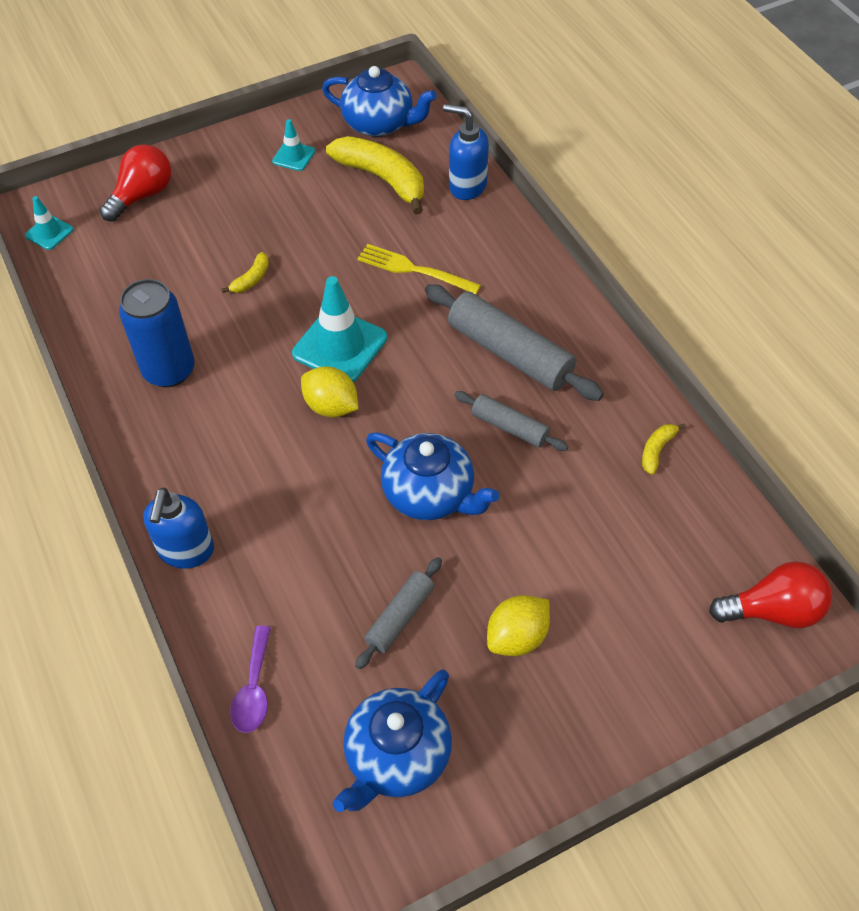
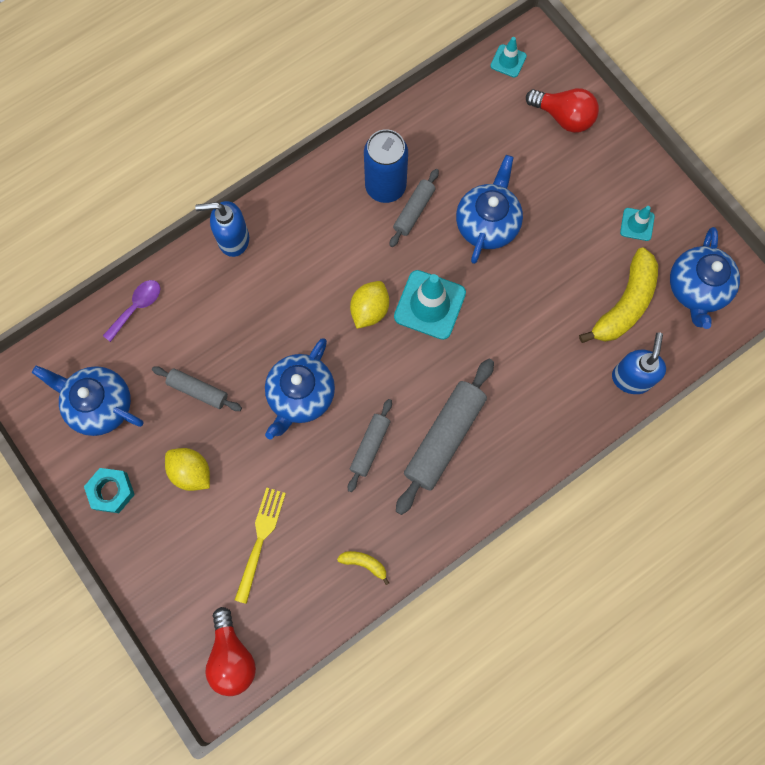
camera: 80 degrees right, 20 degrees up
yellow banana [222,252,269,293] -> blue teapot [456,155,523,264]
purple spoon [230,626,271,733] -> purple spoon turned 135 degrees clockwise [103,280,160,342]
yellow fork [357,244,481,295] -> yellow fork moved to [235,487,286,604]
none -> turquoise nut [84,468,135,513]
none -> grey rolling pin [389,169,439,247]

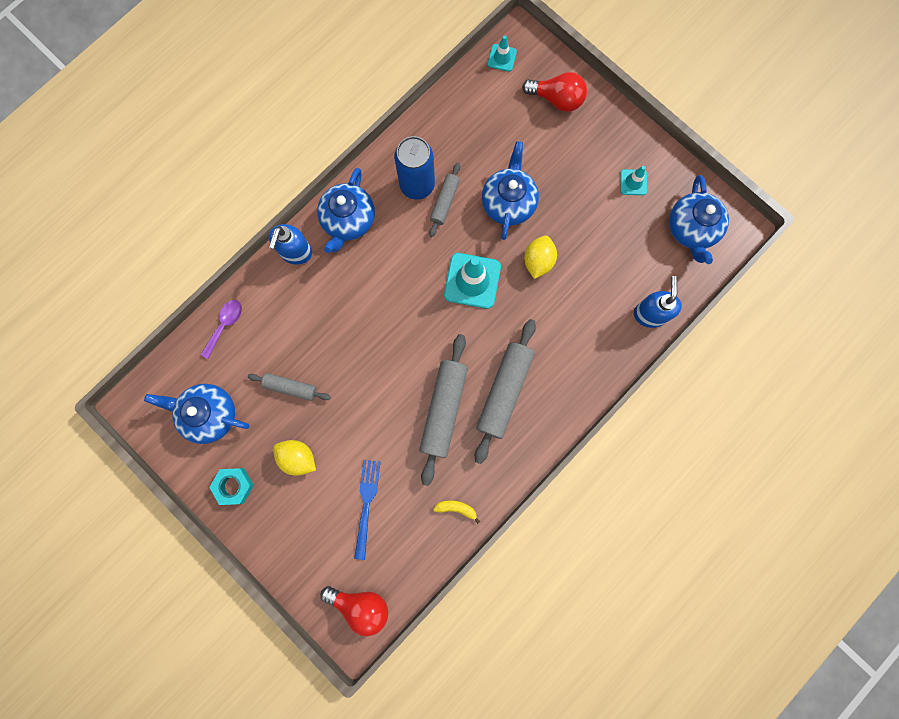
camera: 10 degrees left, 5 degrees up
blue soap dispenser [195,201,249,257] -> blue soap dispenser turned 60 degrees counterclockwise [269,224,312,265]
red light bulb [205,607,256,696] -> red light bulb turned 45 degrees counterclockwise [320,586,388,636]
yellow fork [235,487,286,604] -> blue fork [354,460,381,560]
blue teapot [265,338,335,439] -> blue teapot moved to [317,168,375,253]
grey rolling pin [348,399,392,492] -> grey rolling pin [419,334,468,486], size x1.78
yellow lemon [350,281,389,329] -> yellow lemon moved to [524,235,557,279]
yellow banana [579,248,658,343] -> none

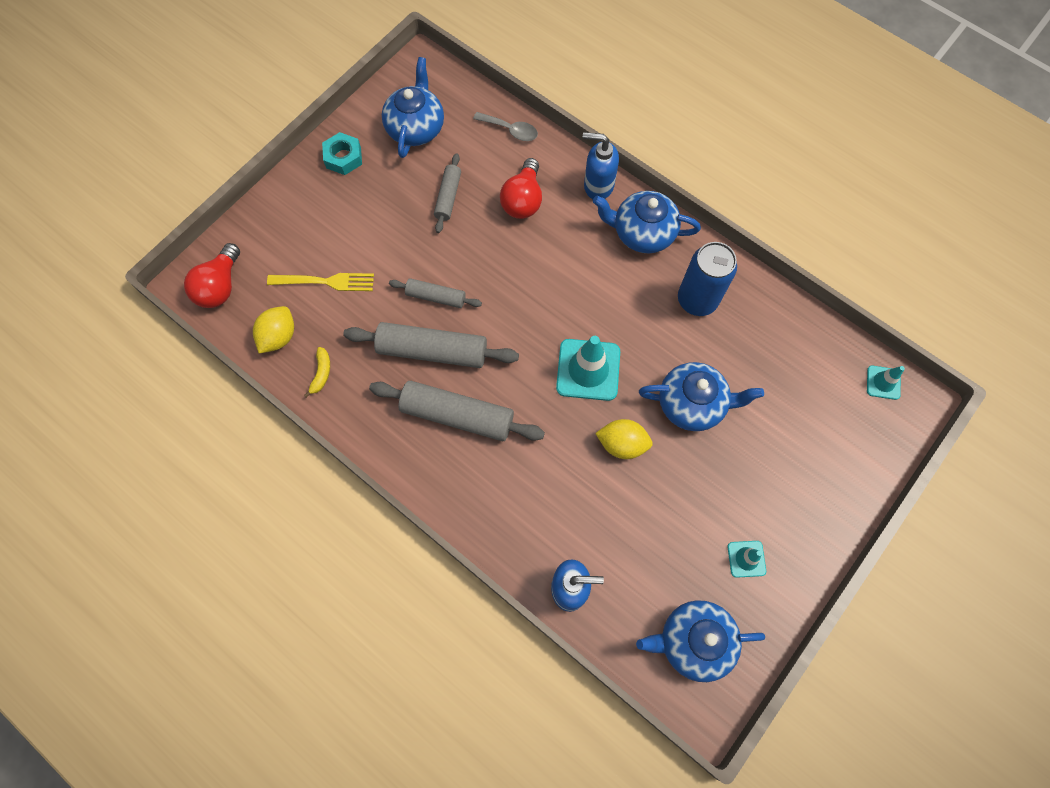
camera: 85 degrees right, 10 degrees down
purple spoon [201,300,242,359] -> grey spoon [473,112,538,141]
yellow lemon [273,440,316,476] -> yellow lemon moved to [253,306,294,353]
blue fork [354,460,381,560] -> yellow fork [267,273,374,291]
grey rolling pin [429,163,460,237] -> grey rolling pin moved to [389,278,482,308]
red light bulb [522,72,587,112] -> red light bulb moved to [500,158,542,219]

